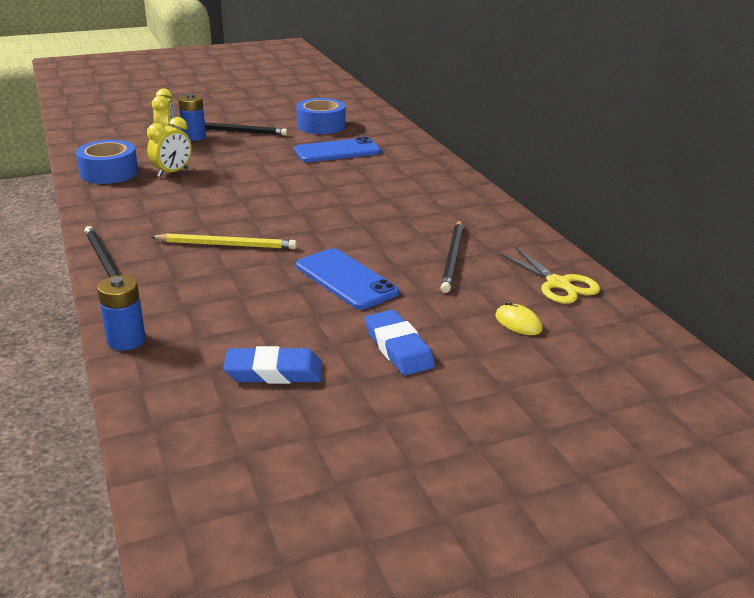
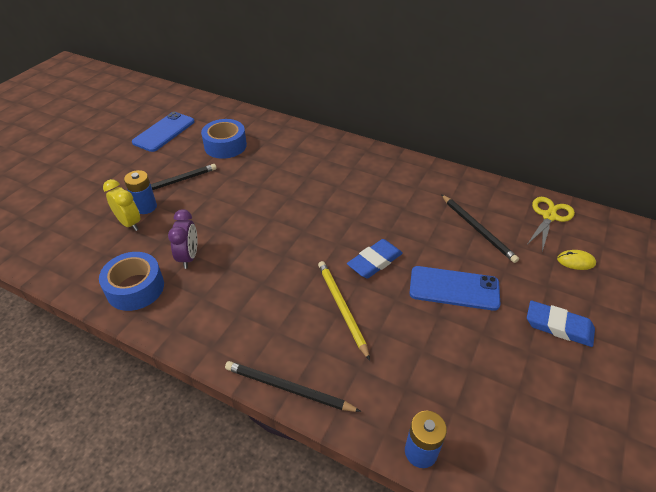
camera: 40 degrees left, 15 degrees up
yellow clock [147,117,192,177] -> purple clock [168,209,197,269]
yellow pencil [151,233,297,249] -> yellow pencil turned 75 degrees counterclockwise [318,261,370,360]
blue eraser [223,346,322,384] -> blue eraser moved to [347,239,403,279]
blue phone [294,137,381,162] -> blue phone moved to [132,112,195,152]
yellow scissors [498,247,600,304] -> yellow scissors turned 75 degrees counterclockwise [526,197,575,252]

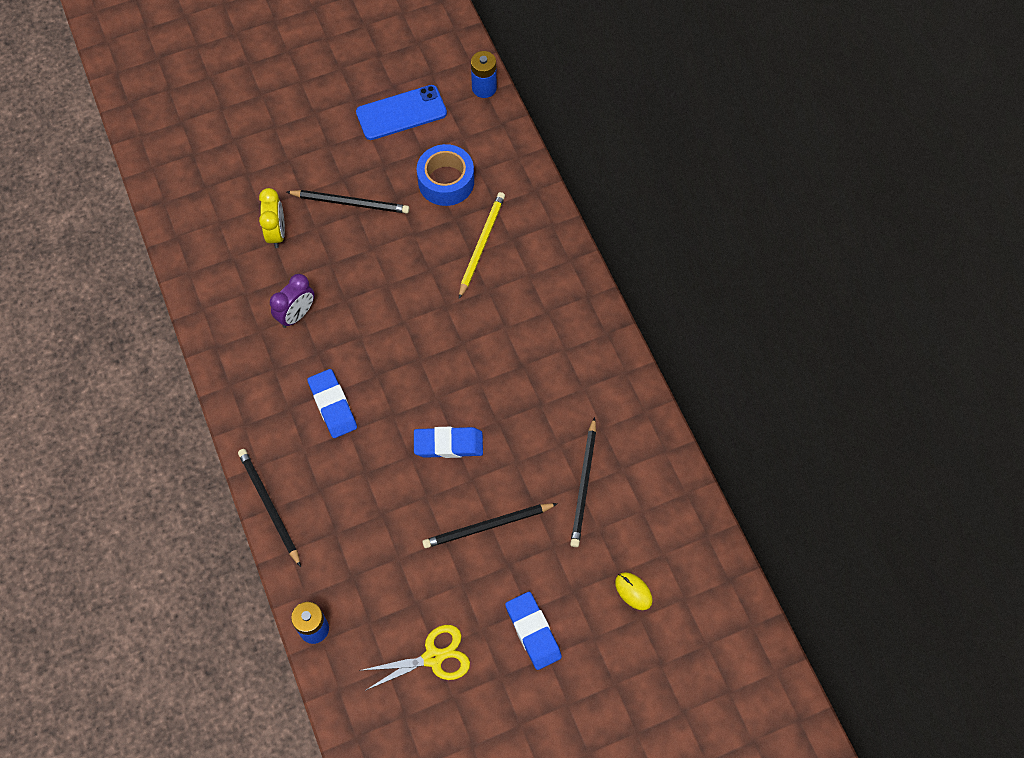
camera: 40 degrees right, 20 degrees up
blue tape [99,252,164,311] -> none
blue battery [124,170,157,214] -> blue battery moved to [471,51,497,98]
yellow pencil [318,261,370,360] -> yellow pencil moved to [459,192,505,299]
blue phone [409,266,500,311] -> black pencil [422,503,558,548]
yellow scissors [526,197,575,252] -> yellow scissors moved to [359,625,470,691]
none -> blue eraser [307,369,357,438]

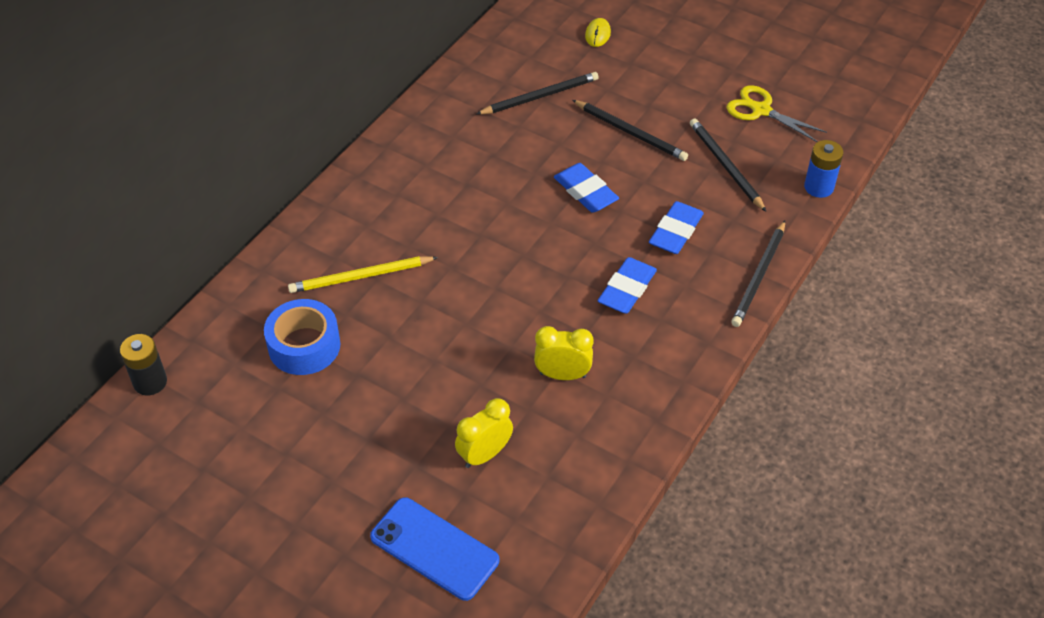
camera: 125 degrees left, 15 degrees down
purple clock [270,274,314,328] -> yellow clock [534,326,594,380]
black pencil [287,190,409,214] -> black pencil moved to [690,118,766,212]
blue phone [356,85,447,140] -> blue phone moved to [370,497,499,601]
blue battery [471,51,497,98] -> black battery [120,334,167,396]
blue eraser [505,592,562,670] -> blue eraser moved to [649,201,704,254]

